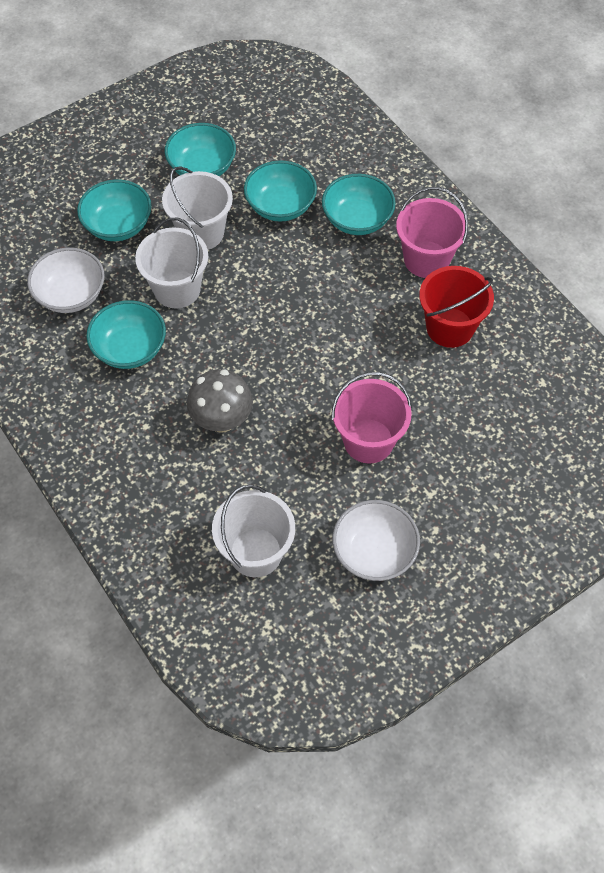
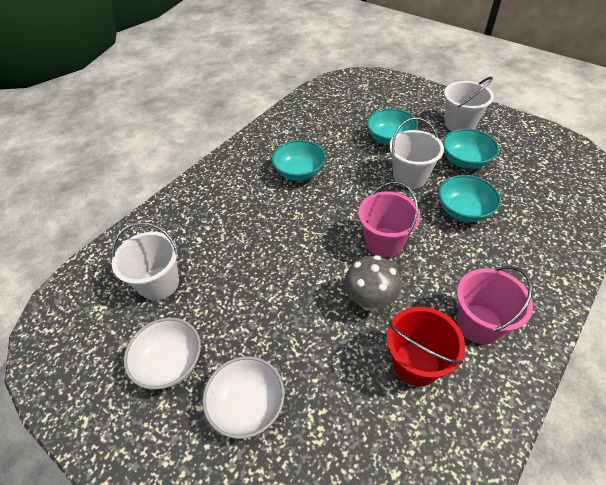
camera: 75 degrees right, 10 degrees down
white bowl [27,247,105,313] -> white bowl moved to [202,356,285,439]
white bucket [135,218,208,309] -> white bucket moved to [444,77,494,131]
grey mushroom [187,369,253,433] -> grey mushroom moved to [344,255,401,310]
turquoise bowl [322,174,396,235] -> none
pink bucket [331,372,412,464] -> pink bucket moved to [358,181,420,258]

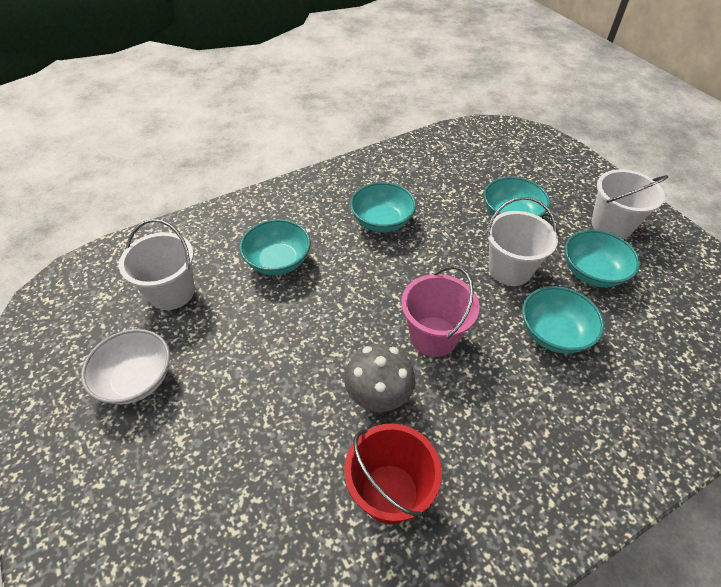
camera: 20 degrees right, 0 degrees up
white bowl [202,356,285,439] -> none
pink bucket [457,266,533,344] -> none
none -> turquoise bowl [239,219,311,275]

